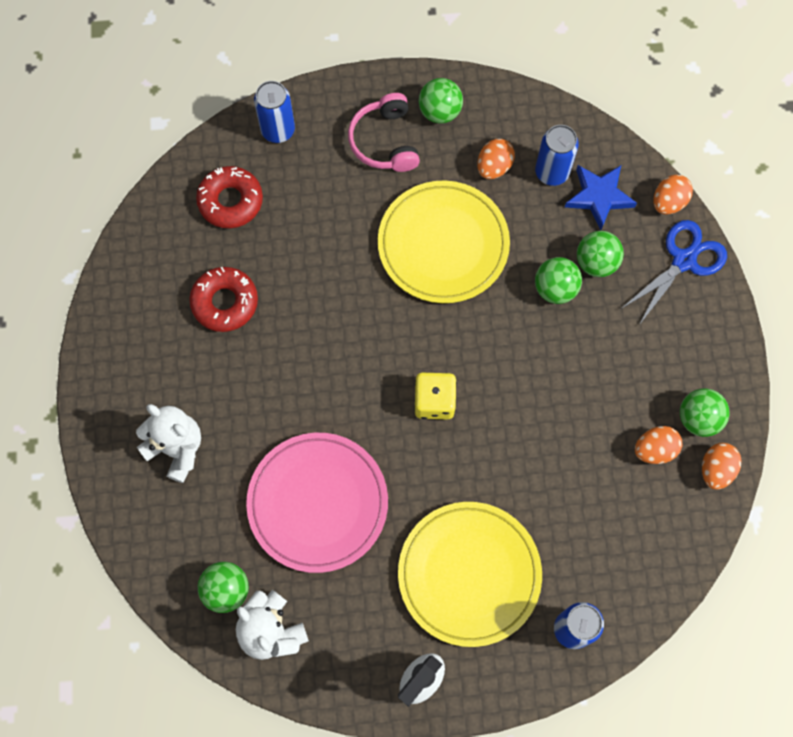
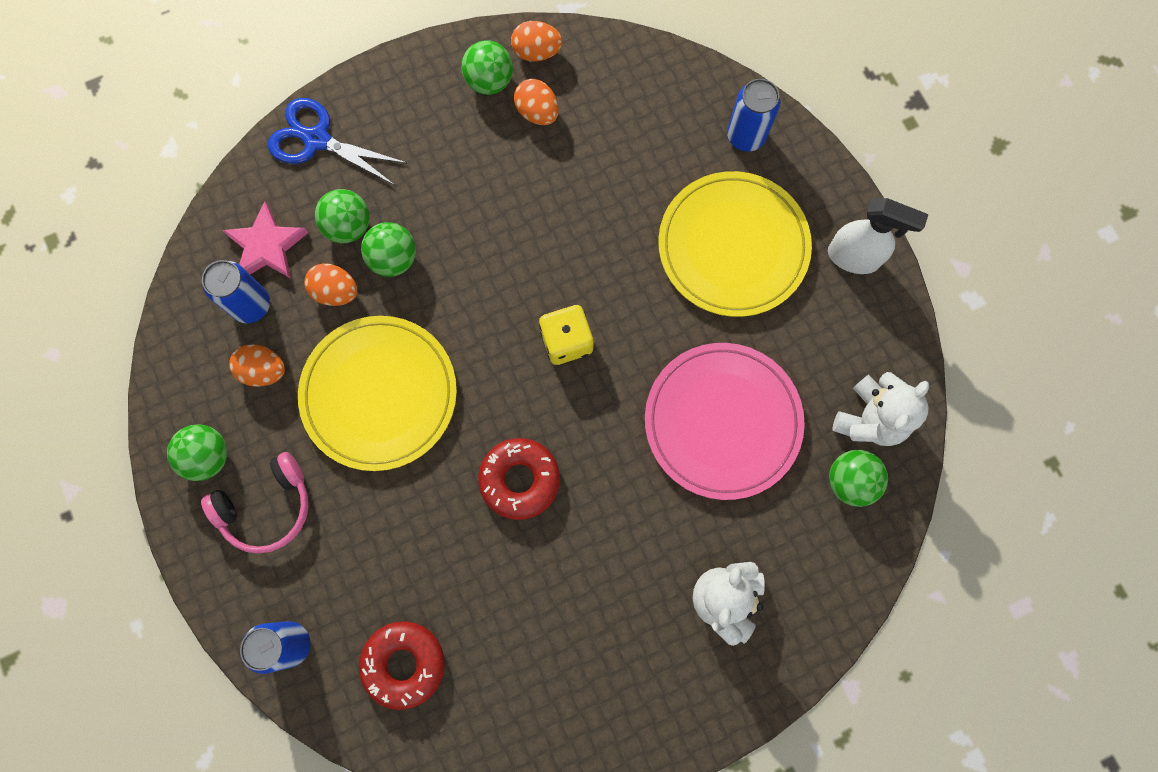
camera: 110 degrees left, 5 degrees up
red donut [189,267,258,332] -> red donut moved to [478,438,560,520]
blue star [565,165,637,230] -> pink star [222,201,308,279]
orange egg [653,175,693,215] -> orange egg moved to [304,263,357,306]

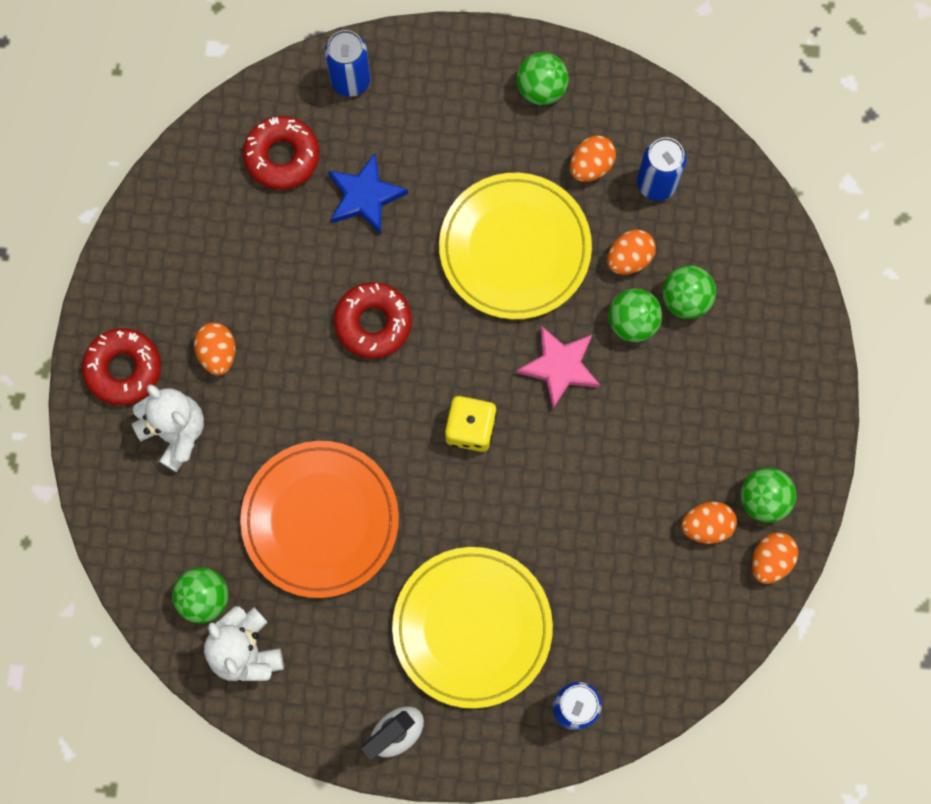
camera: 120 degrees right, 0 degrees up
pink headphones [201,452,309,554] -> none
pink star [222,201,308,279] -> pink star moved to [517,326,600,409]
blue scissors [268,98,407,186] -> none
pink plate [645,343,805,500] -> orange plate [240,441,399,598]
none -> red donut [82,328,161,405]
none -> orange egg [194,323,236,375]
none -> blue star [328,154,408,234]

